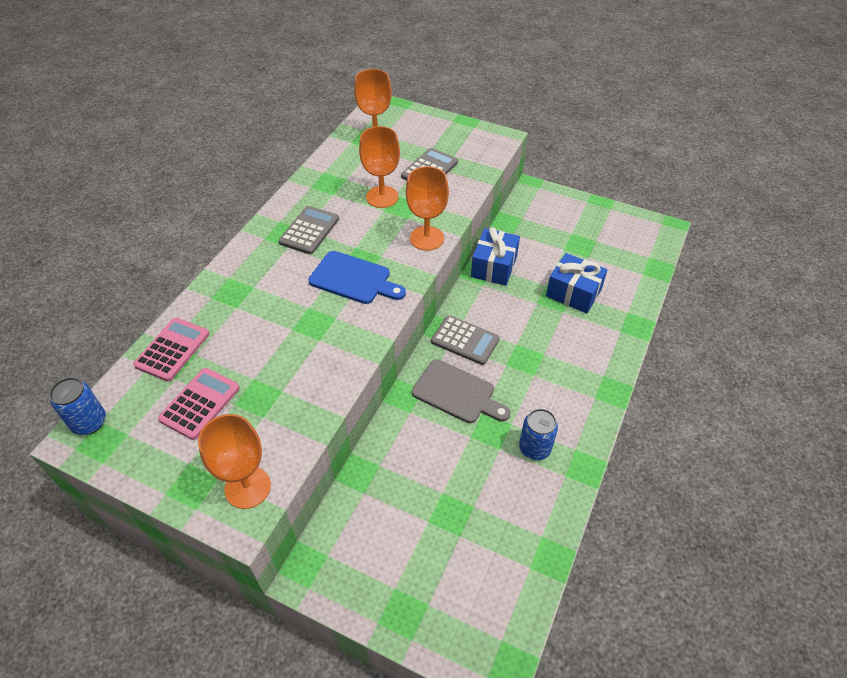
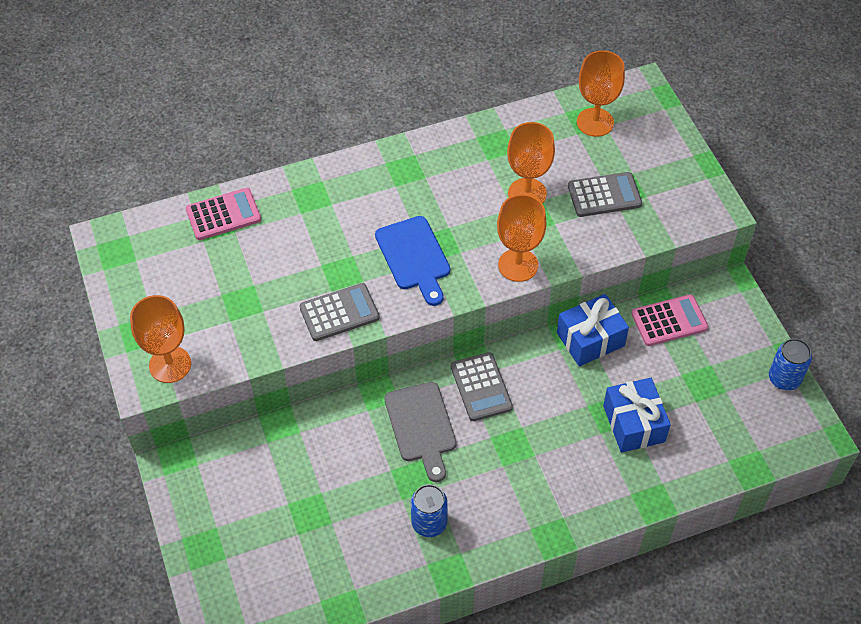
camera: 45 degrees right, 5 degrees up
blue can [49,377,106,435] -> blue can moved to [769,339,812,391]
pink calculator [158,368,240,440] -> pink calculator moved to [631,294,708,346]
grey calculator [279,206,339,254] -> grey calculator moved to [300,283,380,341]

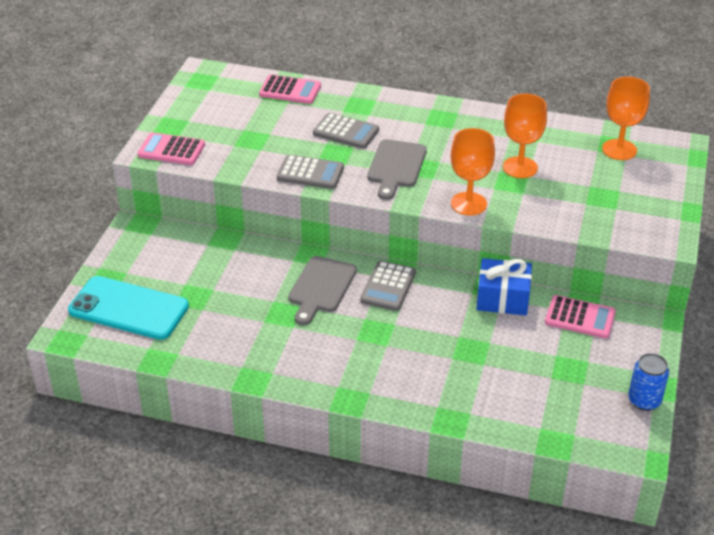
camera: 35 degrees right, 15 degrees down
orange goblet [130,295,191,383] -> pink calculator [138,132,205,165]
blue cutting board [375,216,450,306] -> grey cutting board [367,139,427,200]
blue can [411,484,448,537] -> none
grey calculator [568,172,642,217] -> grey calculator moved to [313,113,379,149]
blue gift [603,378,671,453] -> none
none -> turquoise phone [68,276,189,340]

